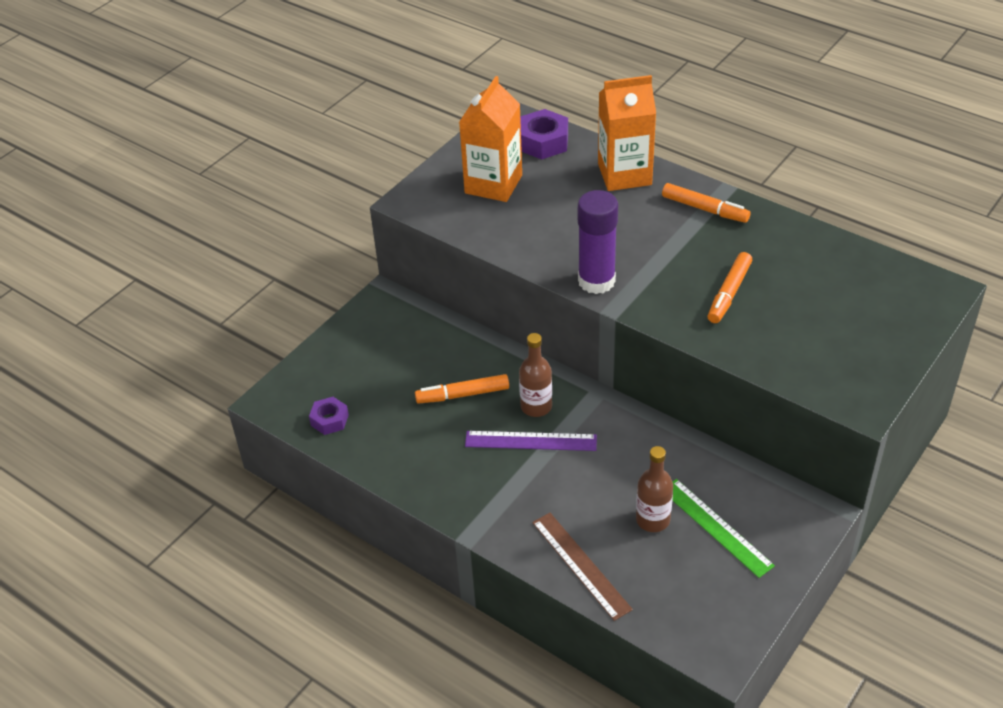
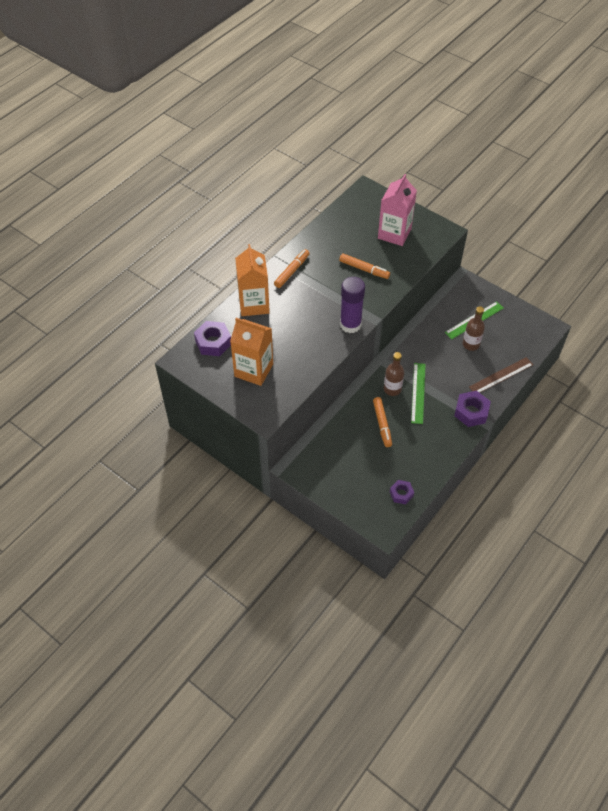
camera: 90 degrees left, 10 degrees up
purple ruler [465,431,597,451] -> green ruler [411,363,426,424]
none -> pink carton [378,174,417,246]
none -> purple nut [454,391,491,427]

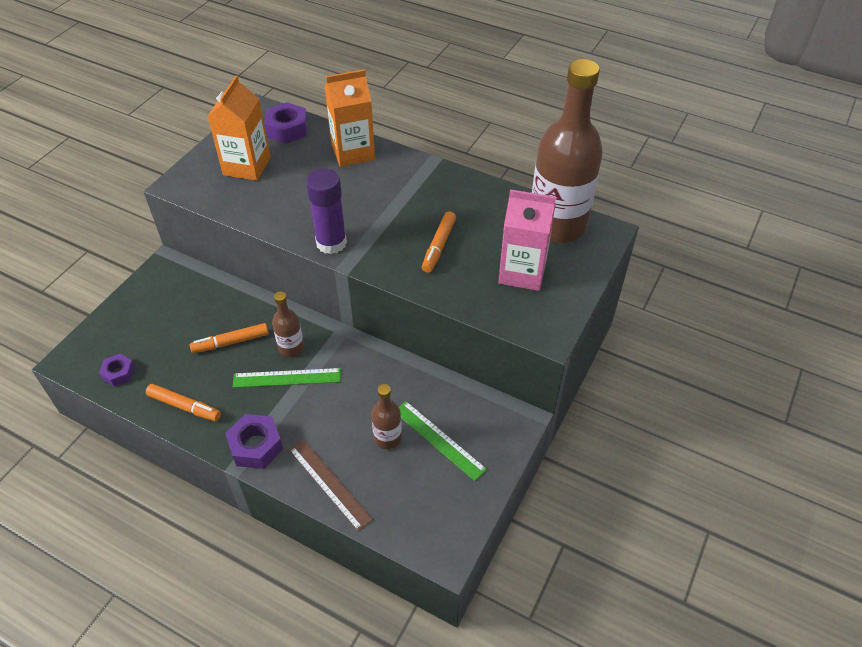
camera: 80 degrees right, 5 degrees down
orange marker [274,249,309,288] -> orange marker moved to [146,384,221,421]
none -> brown bottle [532,59,603,243]

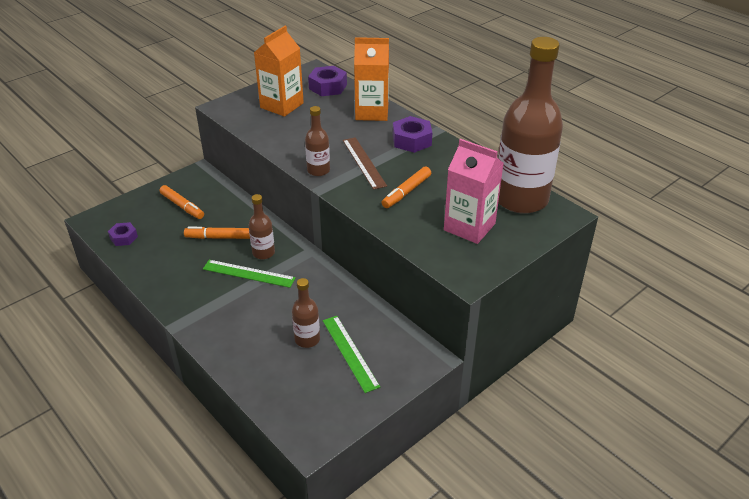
camera: 20 degrees right, 10 degrees down
orange marker [146,384,221,421] -> orange marker moved to [159,185,204,219]
purple nut [225,414,283,469] -> purple nut moved to [393,116,432,153]
brown ruler [289,439,373,531] -> brown ruler moved to [343,137,387,190]
purple glue stick [306,168,347,254] -> brown bottle [305,106,330,176]

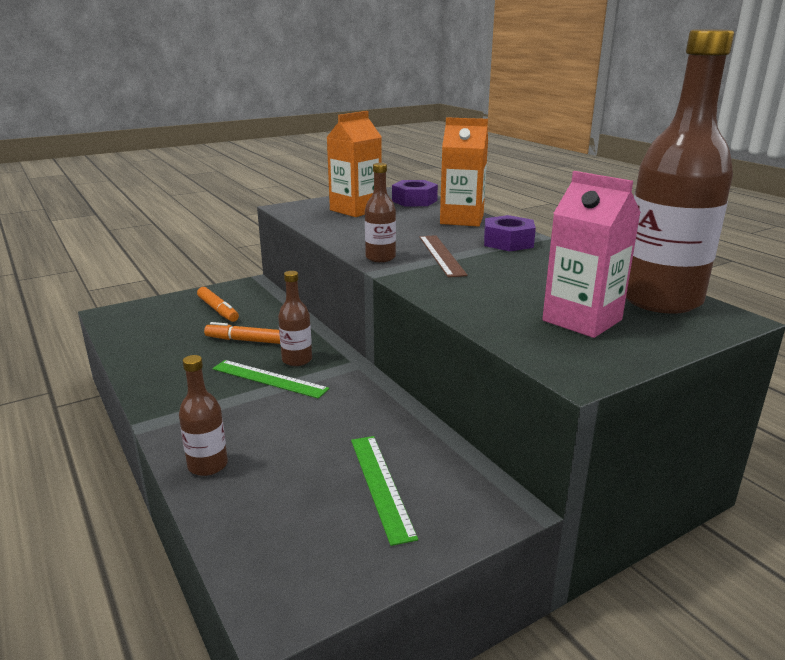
camera: 10 degrees right, 15 degrees down
purple nut [108,222,138,246] -> none
brown bottle [292,278,320,348] -> brown bottle moved to [179,355,228,476]
orange marker [381,166,431,208] -> none

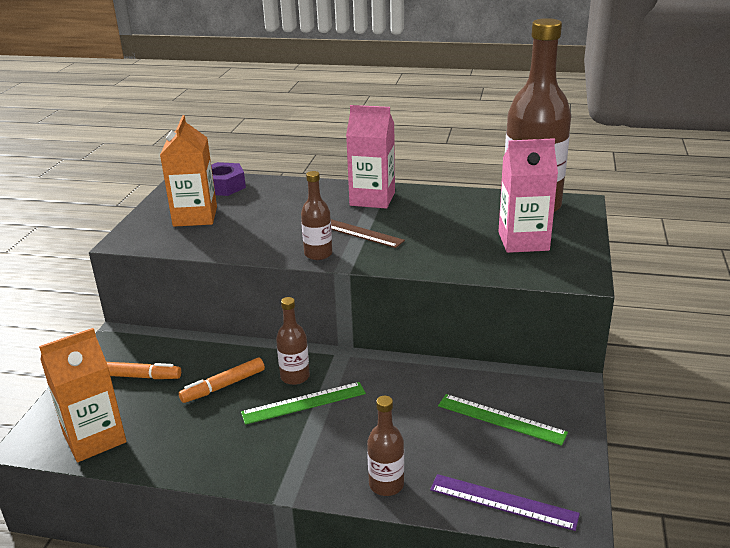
camera: 45 degrees left, 5 degrees up
orange carton [440,117,488,227] -> orange carton moved to [39,328,126,462]
purple nut [484,215,536,251] -> pink carton [346,105,395,209]
none -> purple ruler [430,474,580,531]

